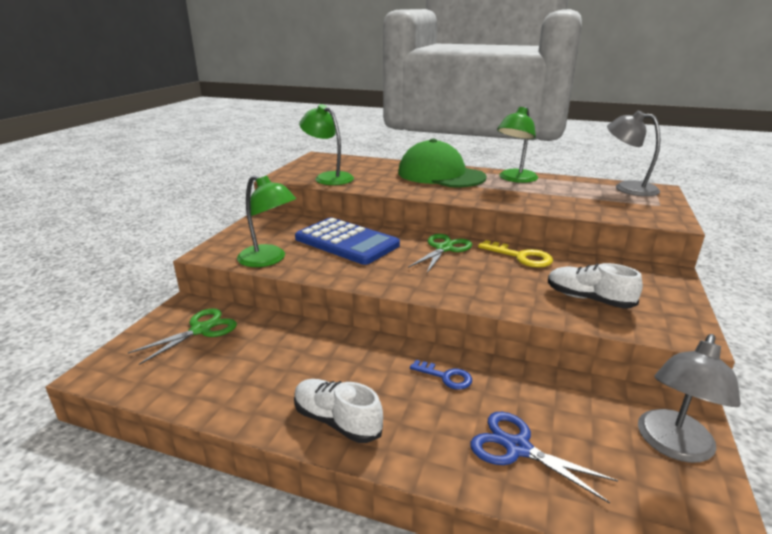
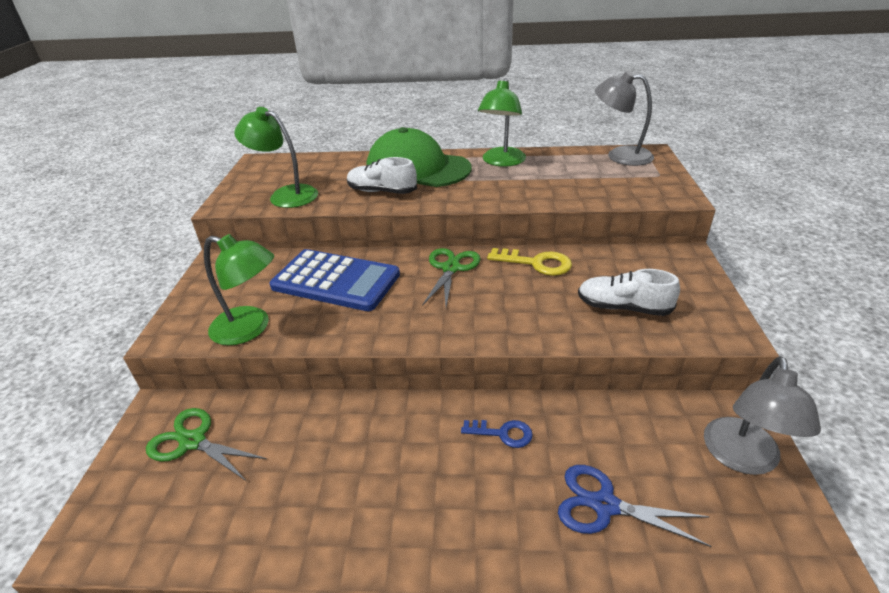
camera: 15 degrees left, 10 degrees up
green scissors [128,308,237,365] -> green scissors turned 90 degrees counterclockwise [146,408,267,481]
white shoe [294,379,383,443] -> white shoe moved to [347,157,417,194]

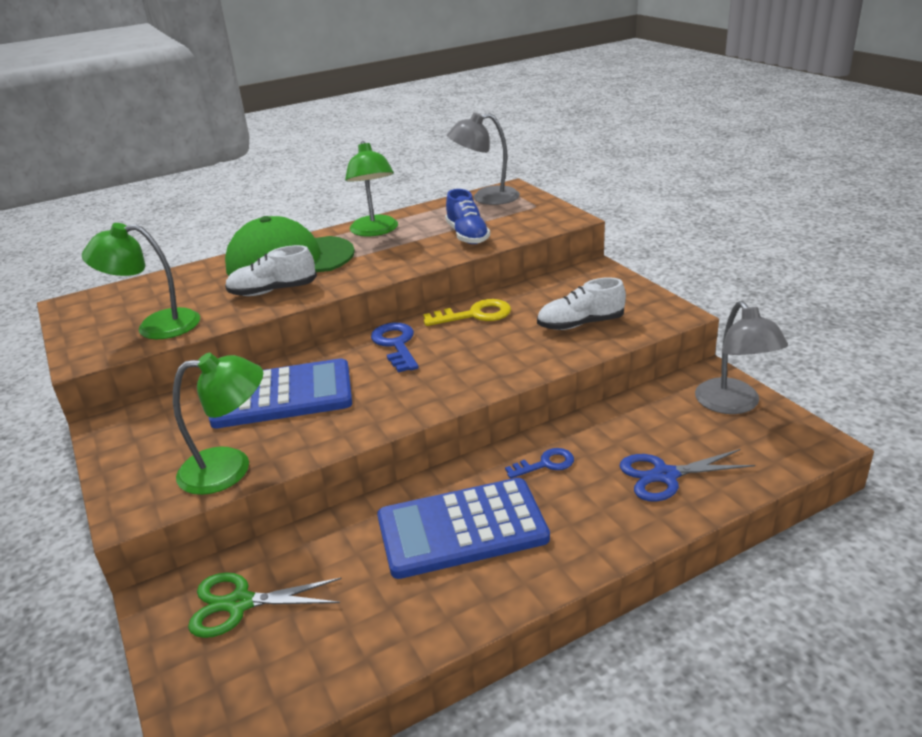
camera: 30 degrees left, 5 degrees down
green scissors [422,248,480,307] -> blue key [371,323,419,373]
none -> blue calculator [377,478,550,579]
none -> blue shoe [445,189,490,244]

